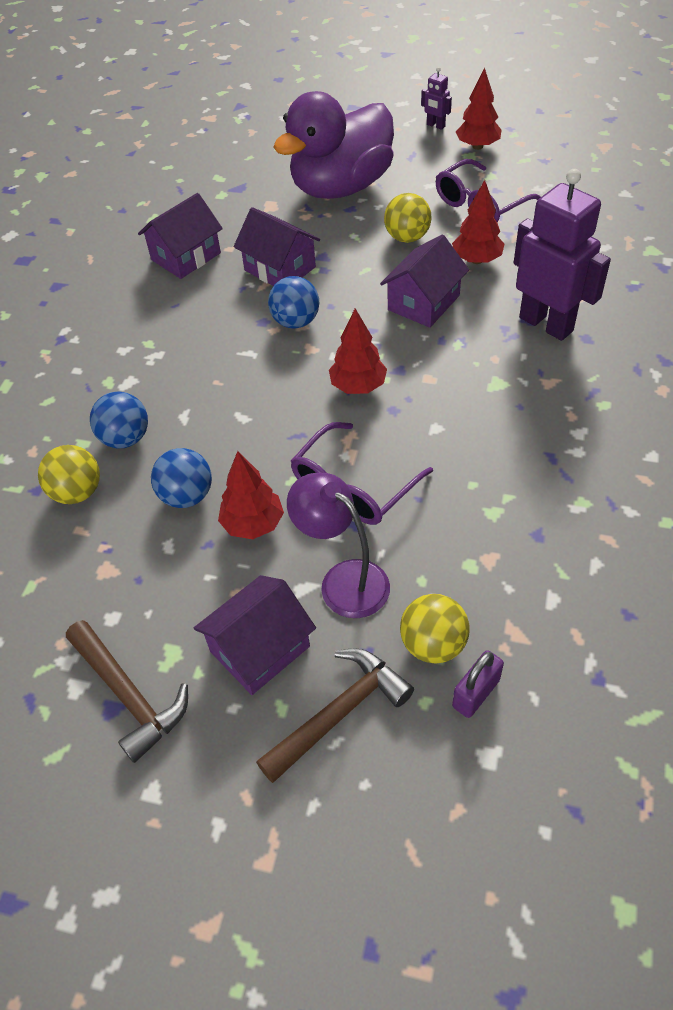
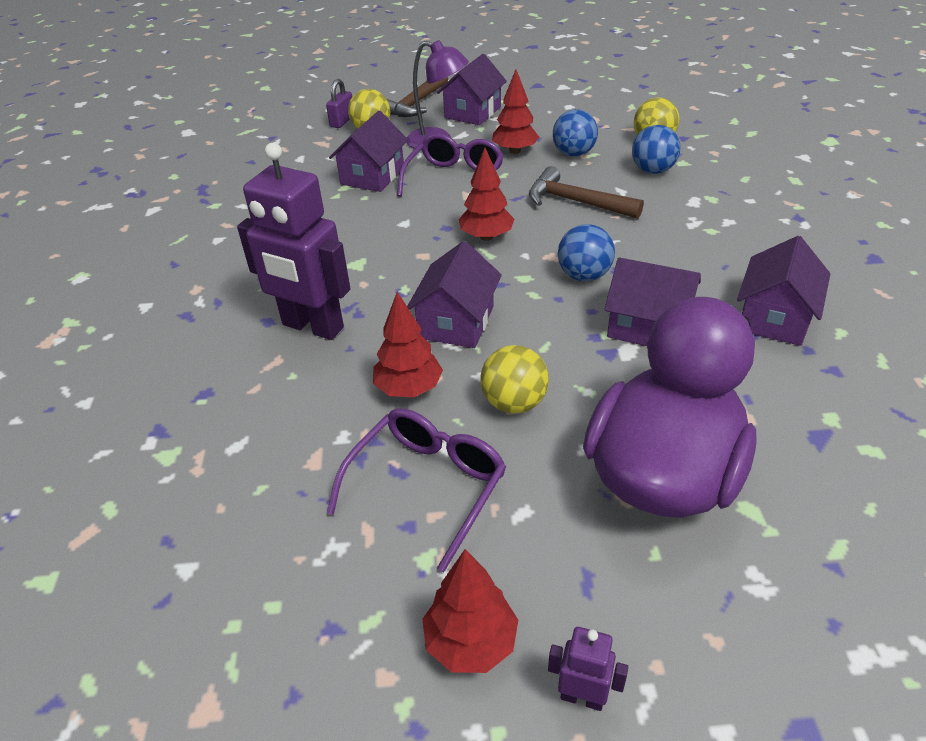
camera: 160 degrees right, 10 degrees down
brown hammer [66,620,188,763] -> brown hammer moved to [529,166,644,219]
none -> purple house [329,111,408,192]

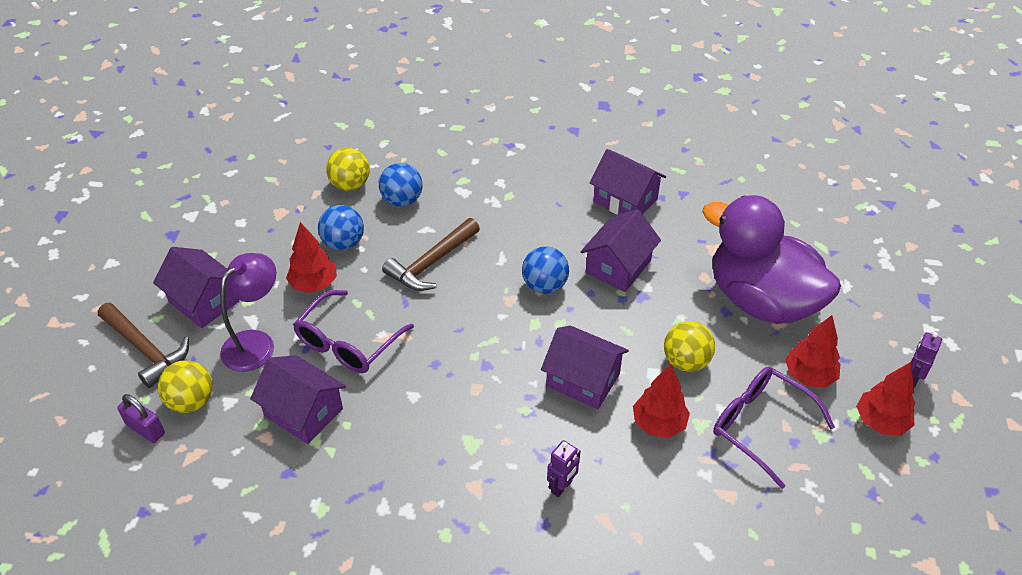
camera: 80 degrees left, 5 degrees up
purple robot [237,143,350,340] -> purple robot [547,440,580,497], size x0.43
purple glasses [397,133,504,197] -> purple glasses turned 90 degrees counterclockwise [293,290,414,373]
red tree [459,148,514,241] -> red tree moved to [785,315,840,388]

